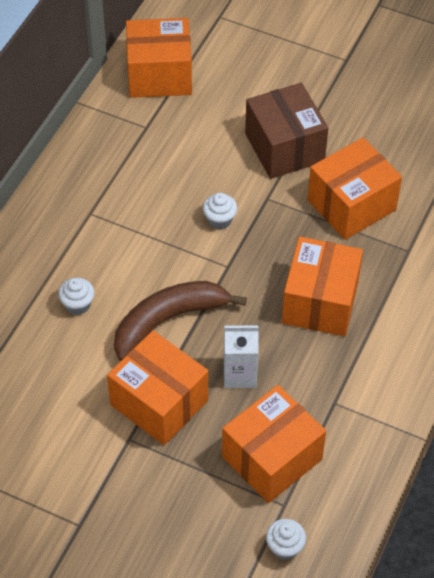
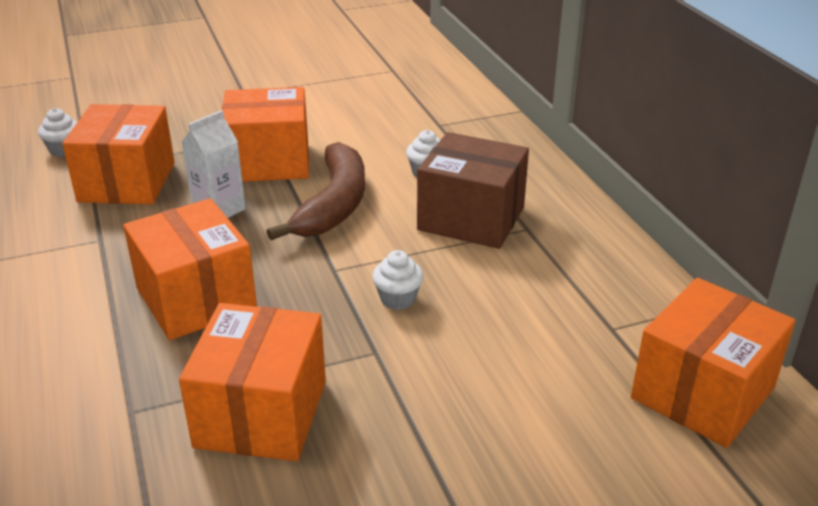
camera: 135 degrees right, 20 degrees down
brown box [245,83,328,179] -> brown box moved to [417,132,529,249]

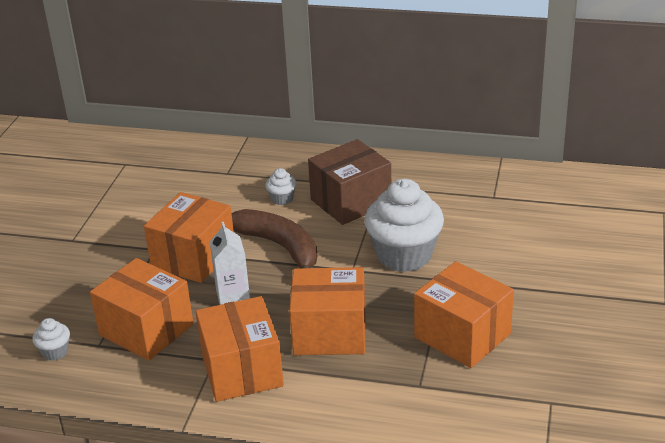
camera: 55 degrees left, 0 degrees up
white cupcake [372,250,424,310] -> white cupcake [364,179,444,272], size x2.31
orange box [631,278,796,448] -> orange box moved to [196,296,284,402]

